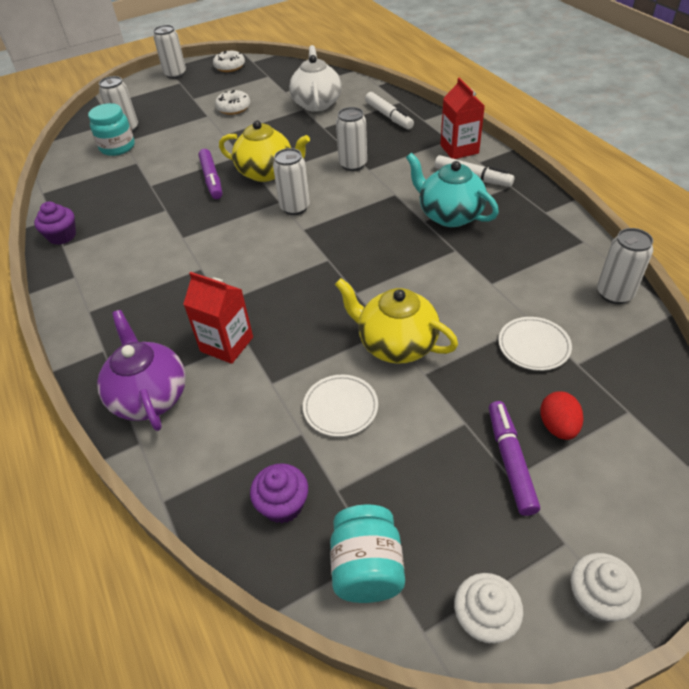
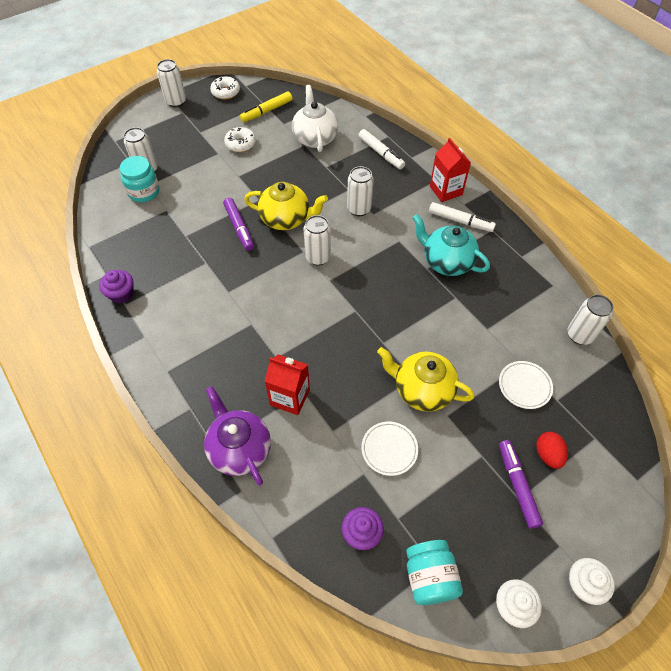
camera: 10 degrees left, 10 degrees up
none -> yellow marker [240,92,292,122]

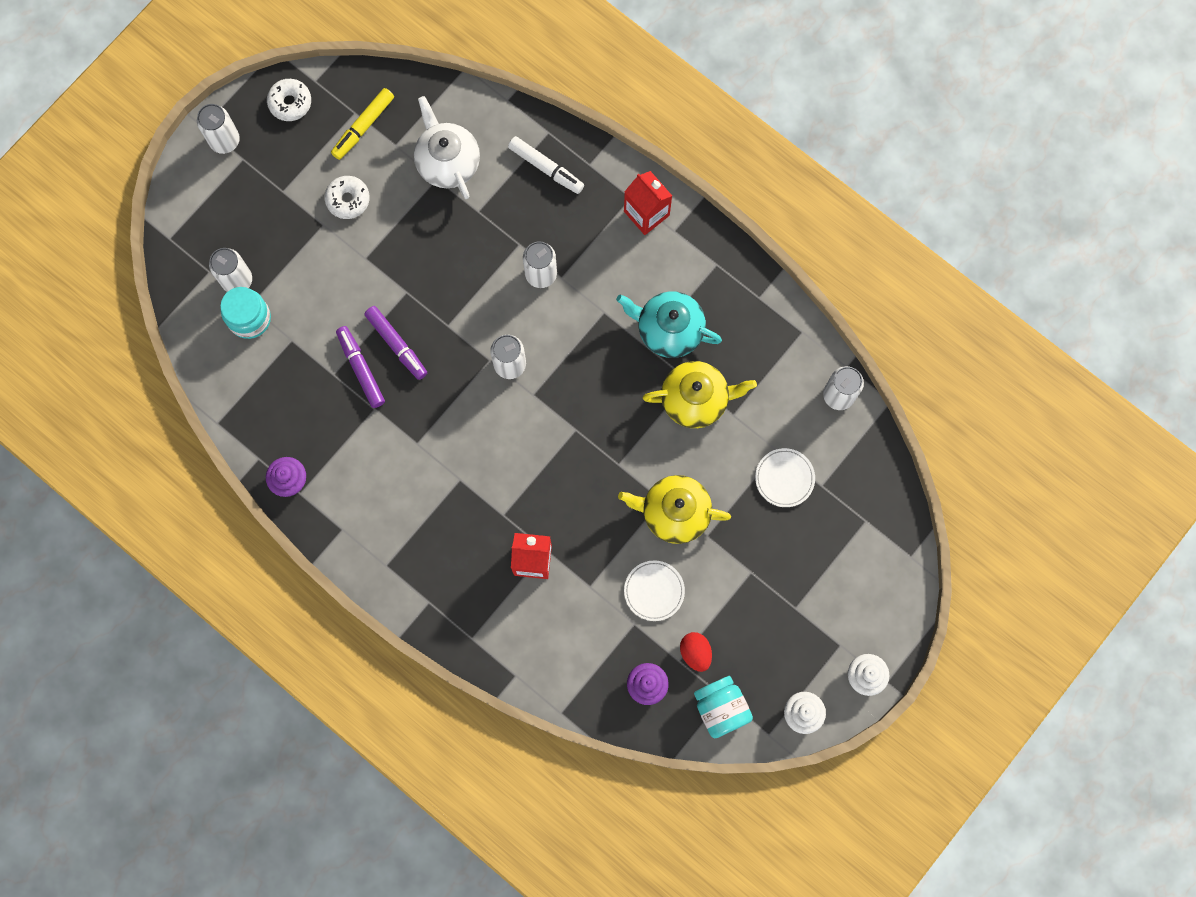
camera: 15 degrees left, 20 degrees up
purple teapot [204,386,271,485] -> none
yellow teapot [244,182,328,230] -> yellow teapot moved to [643,361,757,428]
white marker [429,202,496,232] -> none
purple marker [499,440,543,529] -> purple marker moved to [336,326,385,408]
red egg [536,432,568,469] -> red egg moved to [680,632,712,672]

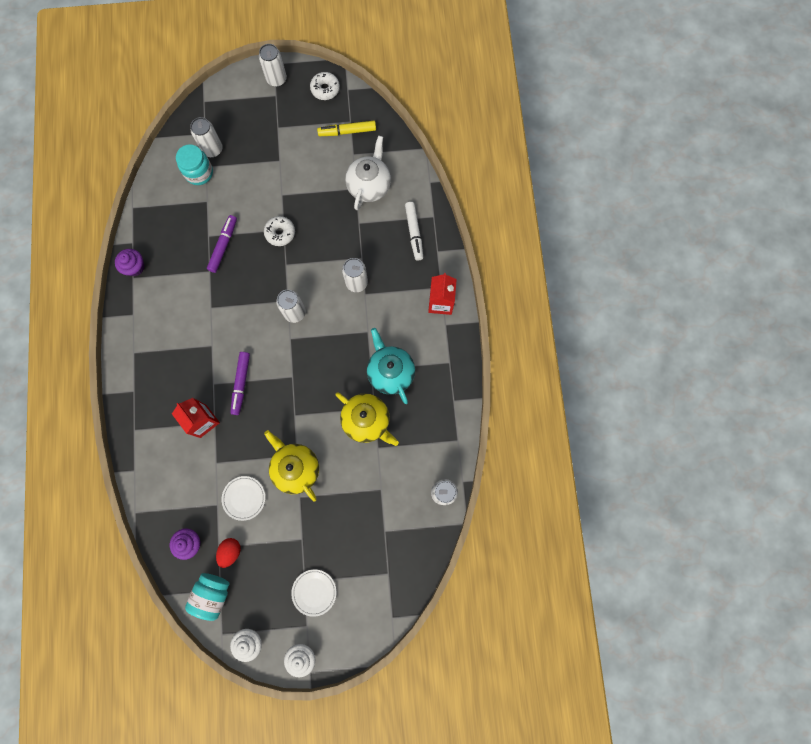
camera: 45 degrees right, 0 degrees up
white donut [325,176,370,219] -> white donut moved to [264,216,295,246]
purple marker [364,306,427,380] -> purple marker moved to [230,352,250,415]
white plate [755,448,815,507] -> white plate moved to [291,569,337,617]

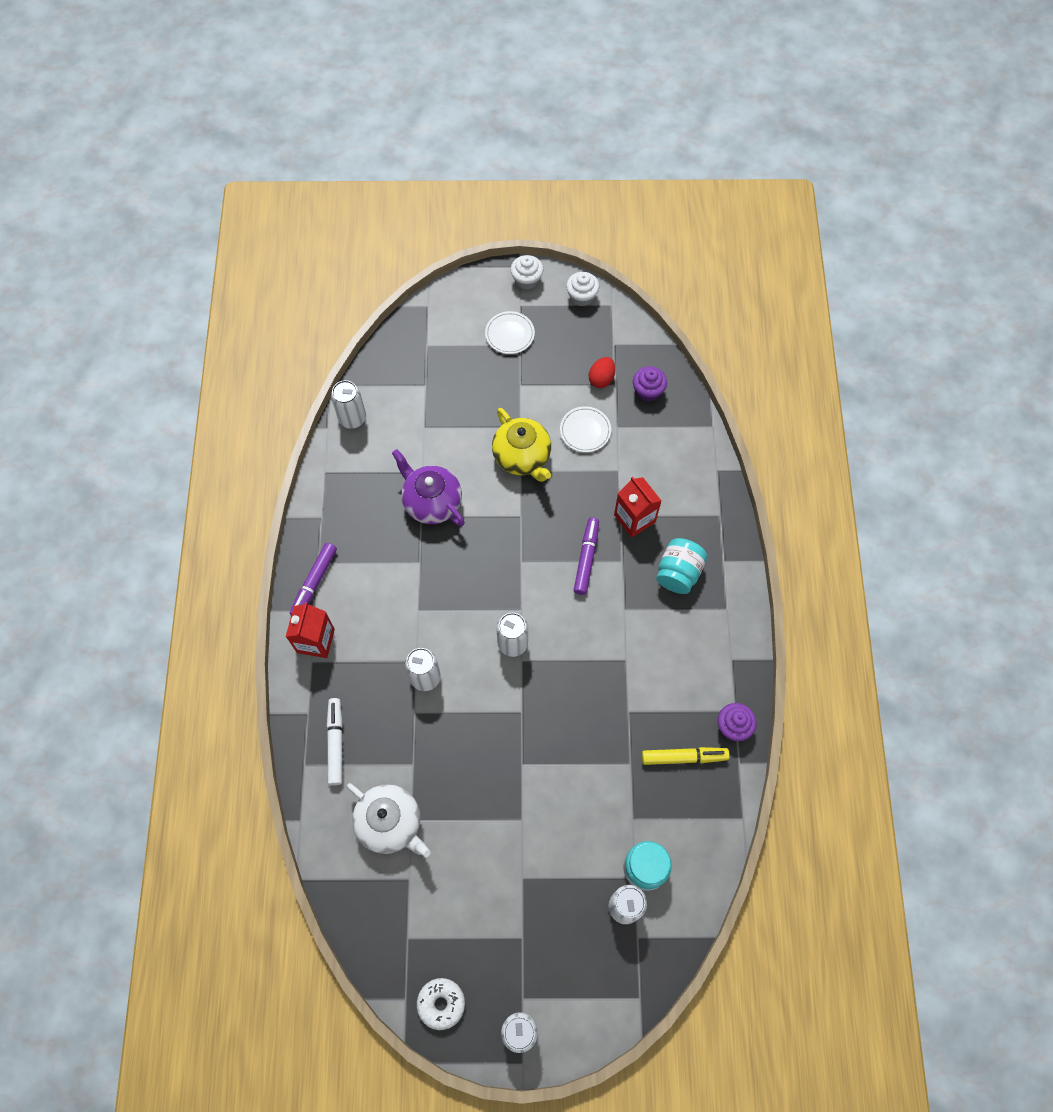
camera: 175 degrees left, 10 degrees down
turquoise jar [185,573,229,621] -> turquoise jar moved to [656,538,707,594]
purple marker [207,215,237,273] -> purple marker moved to [290,543,337,615]
white donut [264,216,295,246] -> none
yellow marker [317,121,376,136] -> yellow marker moved to [642,747,730,765]
yellow teapot [335,392,399,446] -> purple teapot [392,449,465,526]
white teapot [345,136,391,210] -> white teapot turned 75 degrees counterclockwise [347,783,431,857]
turquoise teapot [367,328,415,404] -> none

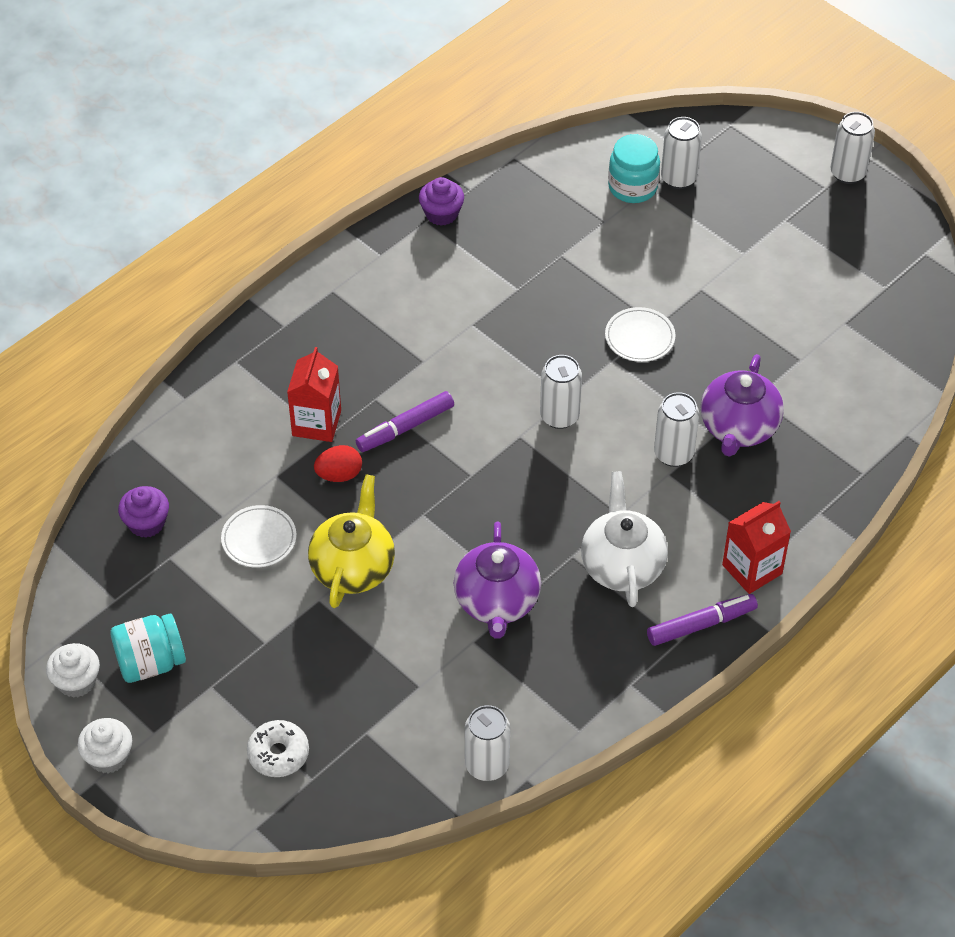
camera: 135 degrees left, 15 degrees down
white marker [327,698,343,785] -> none
white teapot [347,783,431,857] -> white teapot moved to [581,471,668,607]
white donut [417,978,465,1030] -> white donut moved to [247,720,309,777]
white plate [485,311,535,354] -> white plate moved to [605,307,675,362]
red egg [589,357,615,388] -> red egg moved to [314,445,362,482]
yellow marker [642,747,730,765] -> none
turquoise jar [656,538,707,594] -> turquoise jar moved to [110,614,186,683]
none -> purple teapot [701,354,784,457]

